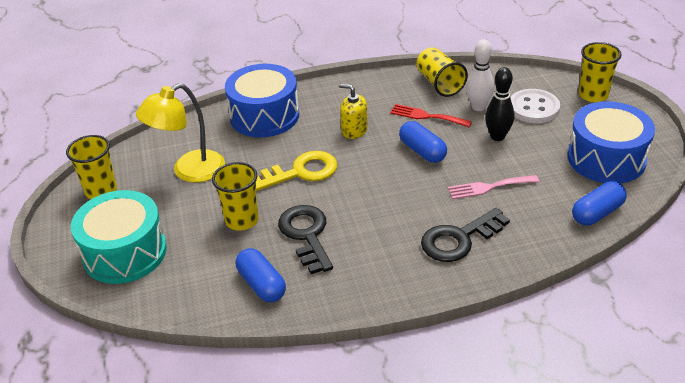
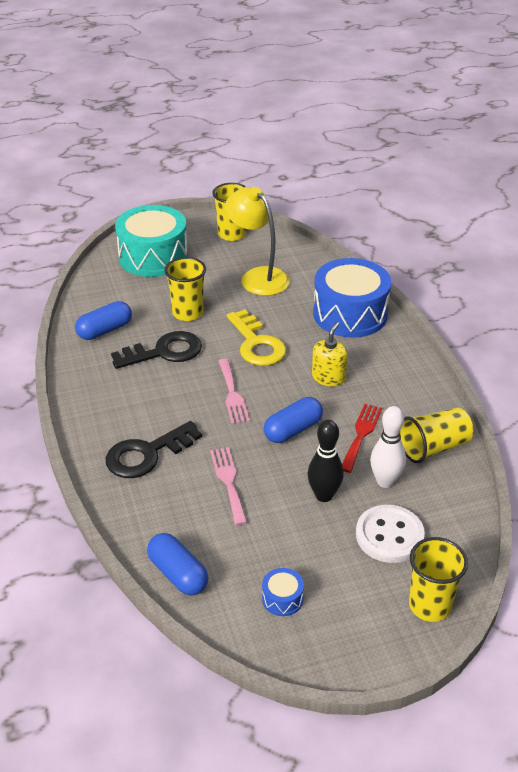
camera: 85 degrees right, 0 degrees up
black key [421,208,510,262] -> black key turned 90 degrees counterclockwise [105,421,202,478]
blue drum [568,101,655,183] -> blue drum [262,568,304,616], size x0.41
none -> pink fork [218,358,250,424]

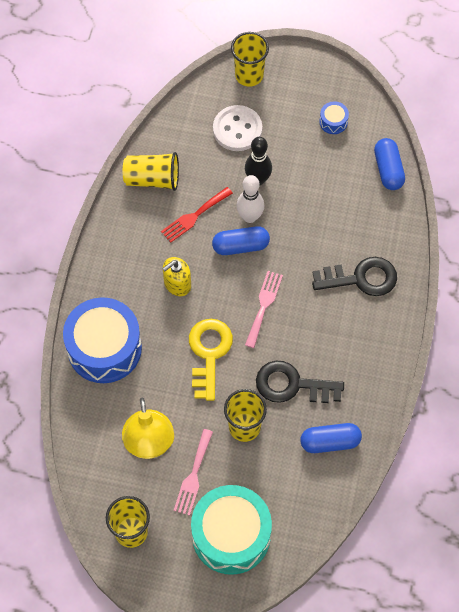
camera: 150 degrees left, 25 degrees up
pink fork [210,447,247,525] -> pink fork moved to [174,429,213,516]
white bowling pin [370,406,406,488] -> white bowling pin moved to [236,175,264,223]

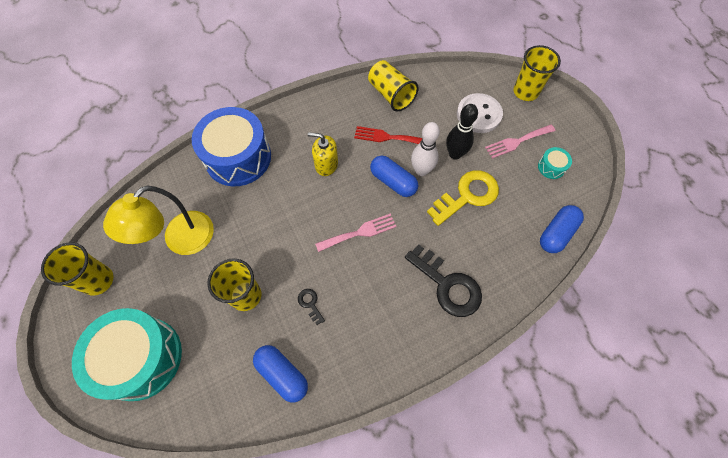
camera: 50 degrees right, 0 degrees up
pink fork [174,429,213,516] -> pink fork moved to [485,124,555,159]
yellow key [189,319,233,401] -> yellow key moved to [427,170,499,226]
black key [256,361,344,403] -> black key [298,289,325,325], size x0.44
blue drum [319,101,349,134] -> turquoise drum [538,147,572,179]

